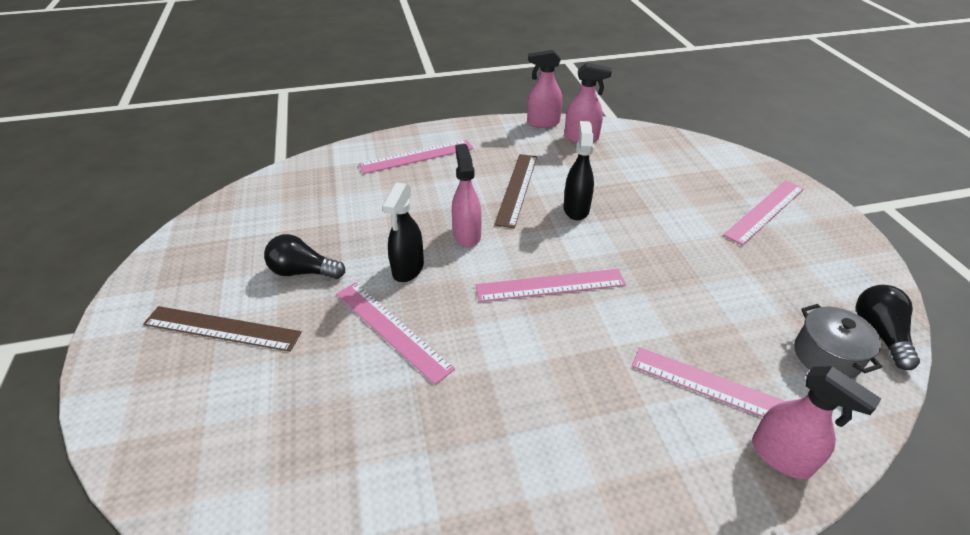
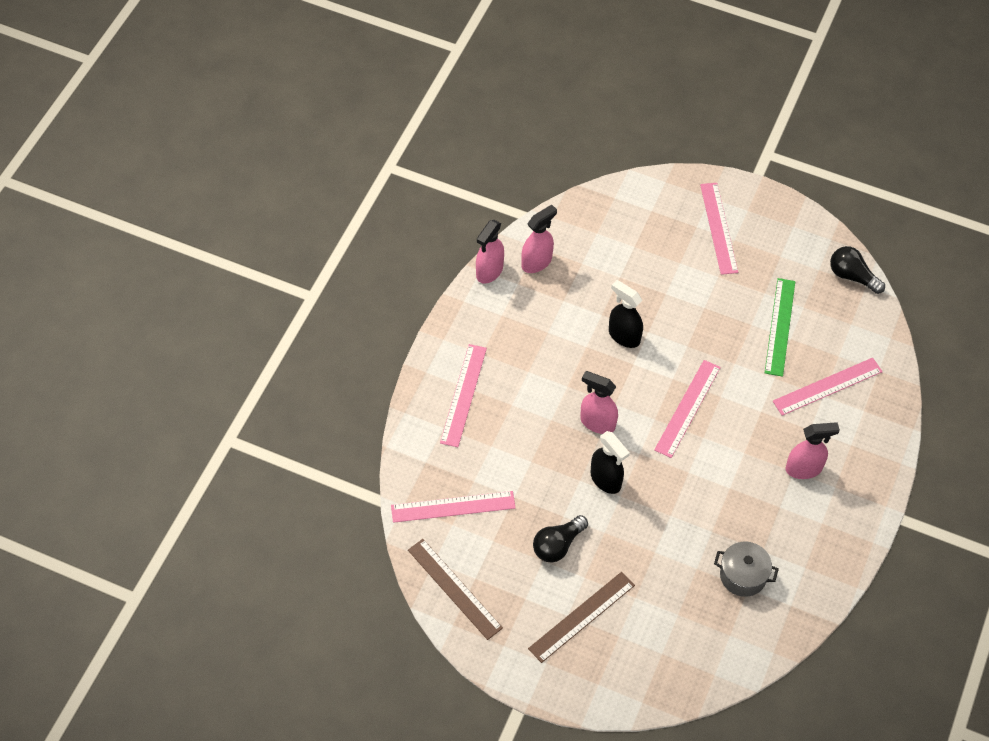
camera: 55 degrees left, 15 degrees up
pink ruler [336,282,455,385] -> pink ruler moved to [391,491,516,523]
brown ruler [494,154,537,228] -> brown ruler moved to [408,539,503,640]
pink spray bottle [752,366,881,479] -> pink spray bottle moved to [785,422,840,479]
grey pot [794,304,882,379] -> grey pot moved to [714,542,779,597]
none -> green ruler [765,278,795,377]

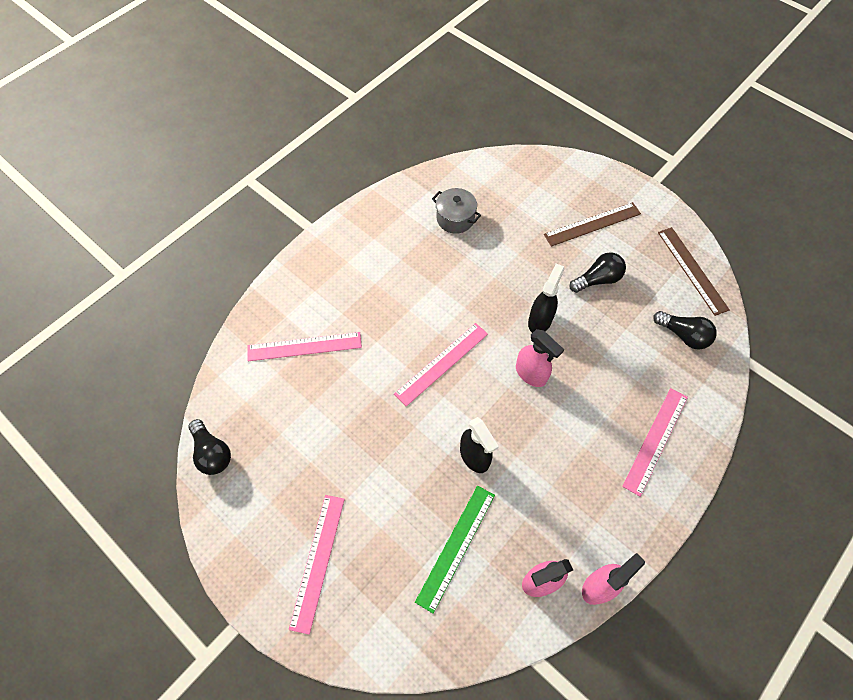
camera: 160 degrees left, 5 degrees up
pink ruler [391,491,516,523] -> black light bulb [653,311,717,350]
black spray bottle [590,431,630,494] -> black spray bottle turned 45 degrees clockwise [528,263,565,333]
green ruler [765,278,795,377] -> green ruler moved to [415,485,495,613]
pink spray bottle [785,422,840,479] -> none

